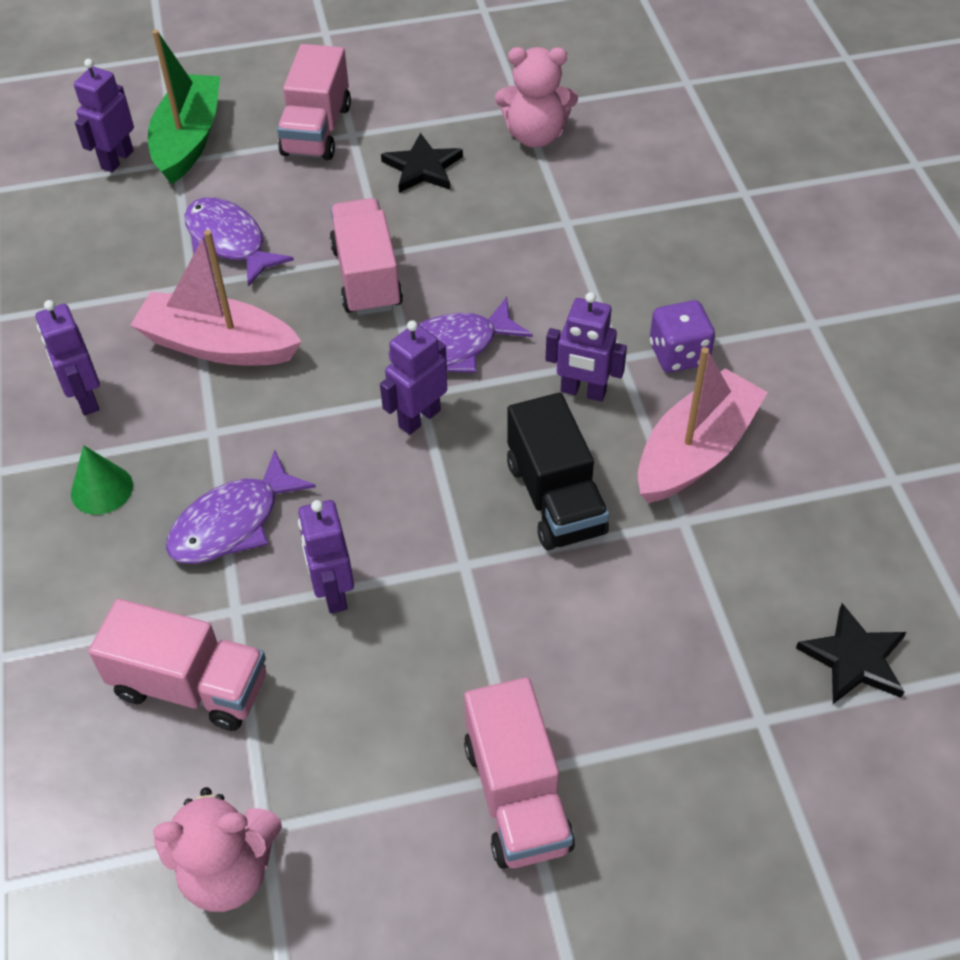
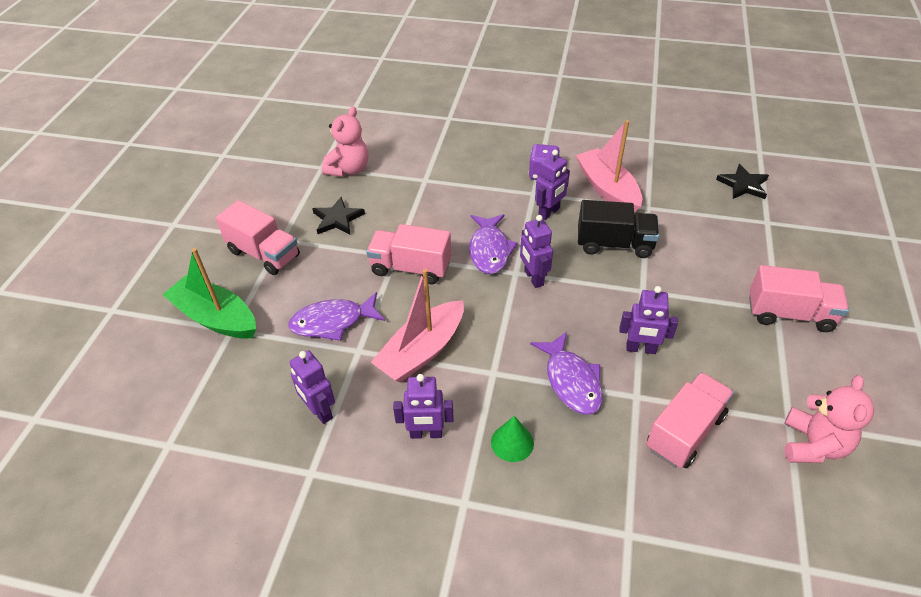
camera: 65 degrees left, 5 degrees down
purple robot [74,59,134,172] -> purple robot moved to [290,350,335,424]

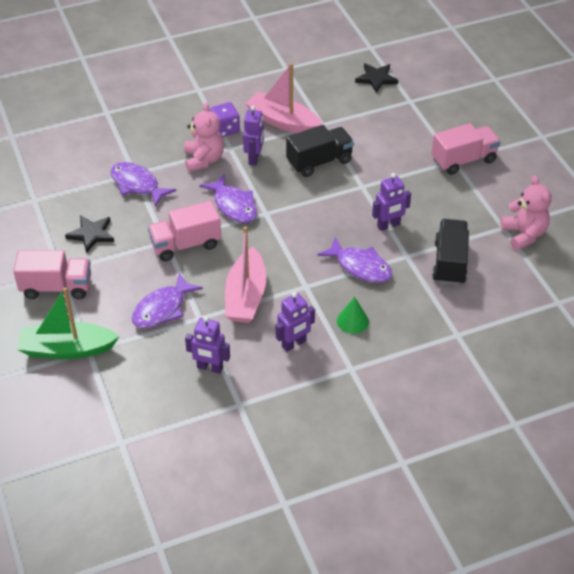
camera: 35 degrees left, 0 degrees up
pink teddy bear [322,107,368,177] -> pink teddy bear moved to [184,102,224,172]
purple robot [520,215,553,288] -> none
pink truck [646,372,734,468] -> black truck [432,219,469,285]
none -> purple fish [111,162,176,207]

